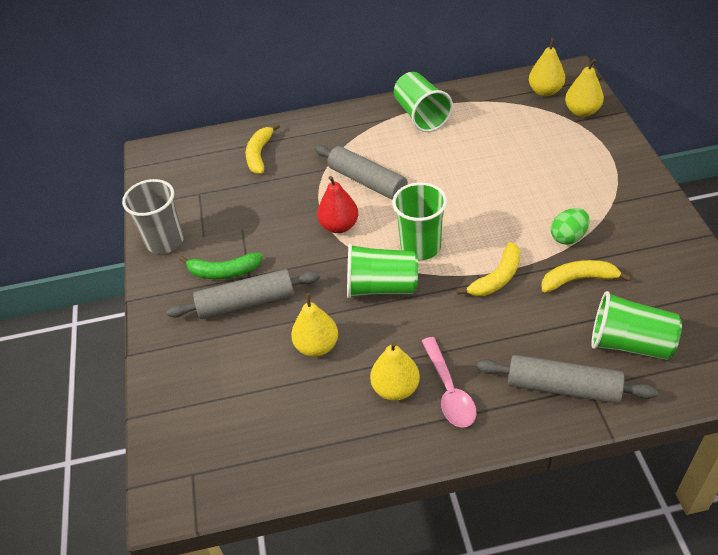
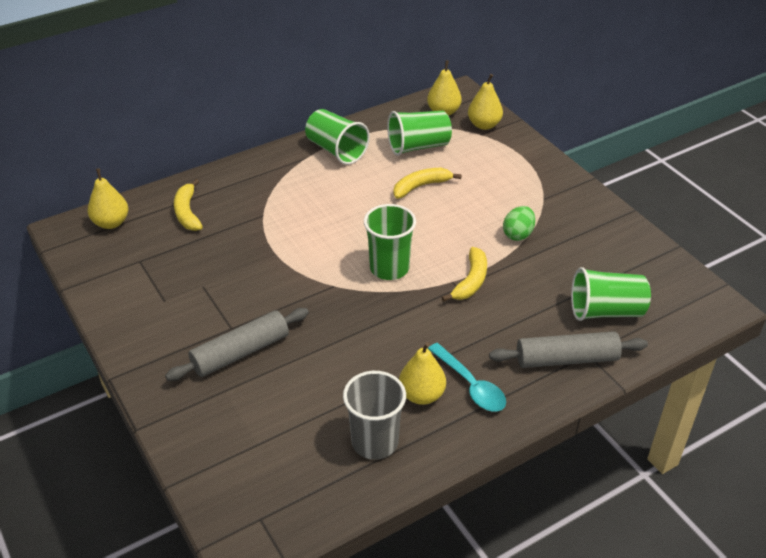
camera: 25 degrees left, 5 degrees down
grey cup [122,179,184,254] -> grey cup moved to [343,371,406,460]
green banana [180,253,263,279] -> none
yellow pear [291,293,338,357] -> yellow pear moved to [88,168,128,229]
grey rolling pin [315,145,408,200] -> none
red pear [317,176,358,233] -> none
green cup [347,244,418,298] -> green cup moved to [387,111,452,156]
pink spoon [422,337,476,428] -> turquoise spoon [428,343,506,412]
yellow banana [541,260,631,293] -> yellow banana moved to [393,168,462,199]

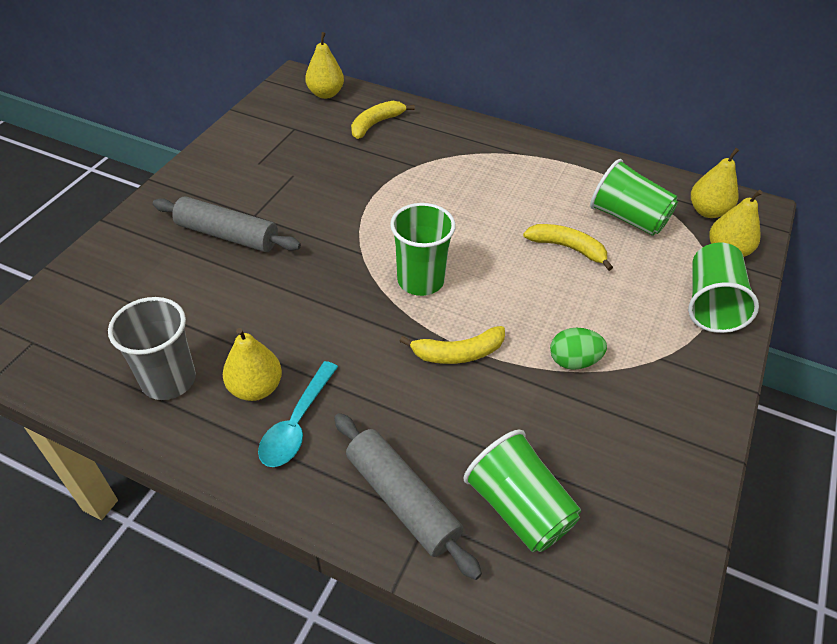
camera: 55 degrees right, 5 degrees up
green cup [305,109,370,165] -> green cup moved to [688,243,759,333]

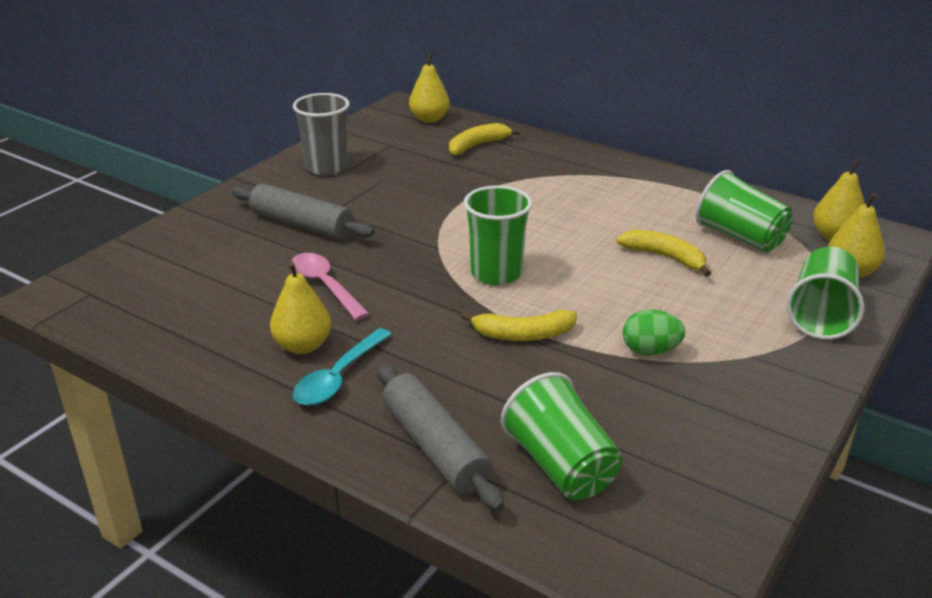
camera: 10 degrees right, 15 degrees down
grey cup [108,297,196,400] -> grey cup moved to [293,93,350,176]
none -> pink spoon [291,253,369,321]

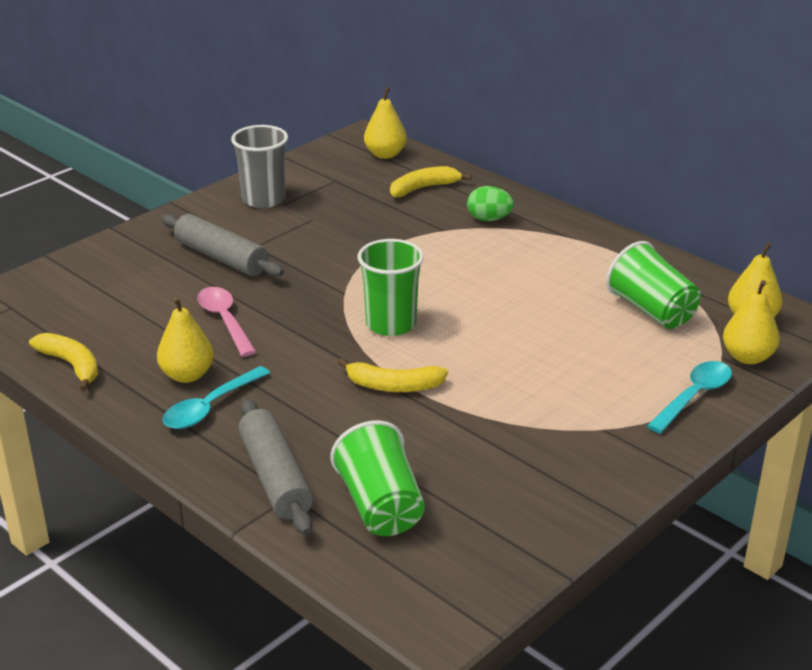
camera: 10 degrees right, 0 degrees up
yellow banana [616,230,711,277] -> yellow banana moved to [29,333,98,391]
green egg [623,309,686,355] -> green egg moved to [467,186,514,221]
green cup [786,247,864,340] -> turquoise spoon [647,361,732,434]

